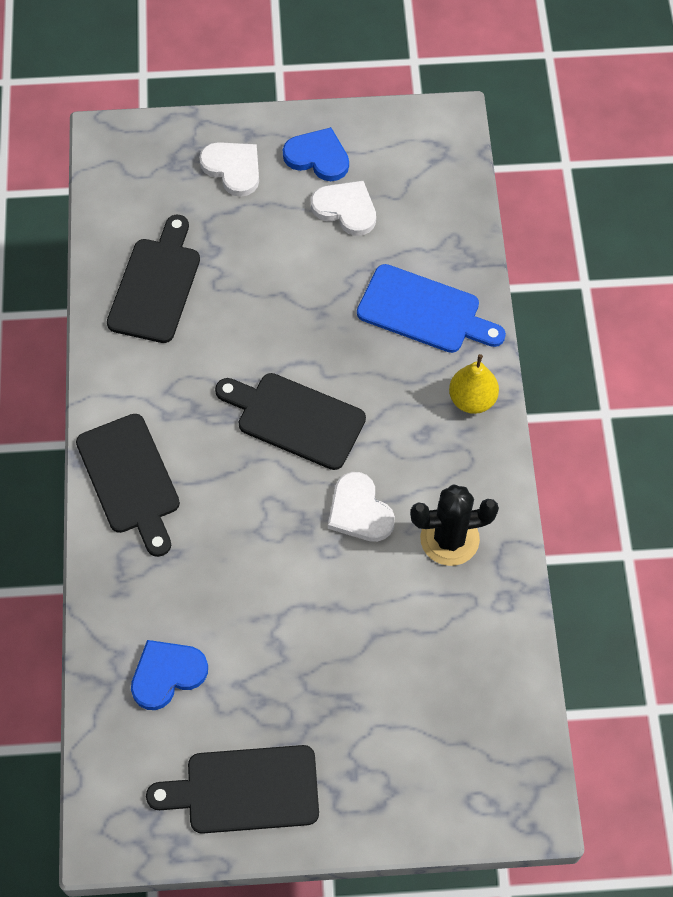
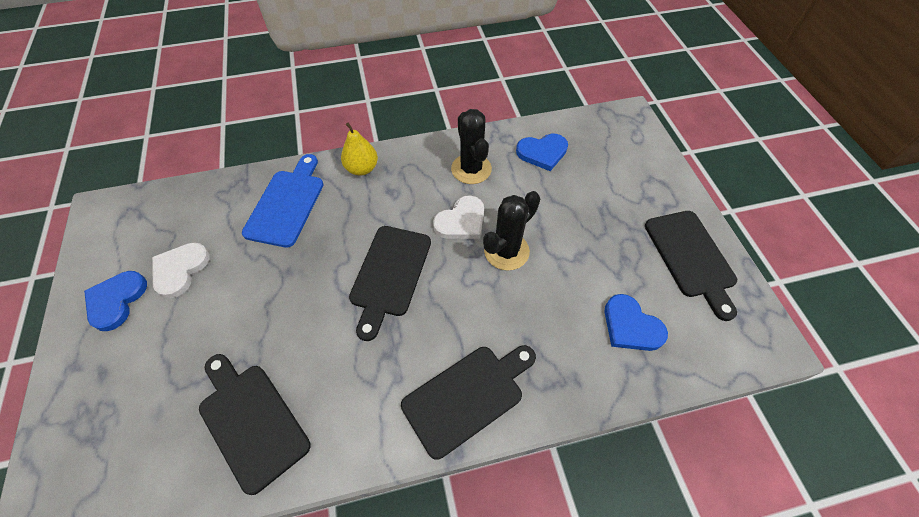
camera: 100 degrees left, 5 degrees down
black cutting board [107,215,200,343] -> black cutting board turned 45 degrees clockwise [199,354,311,495]
white heart [199,142,259,197] -> none
none -> black cactus [483,191,540,271]
none -> blue heart [516,134,568,171]

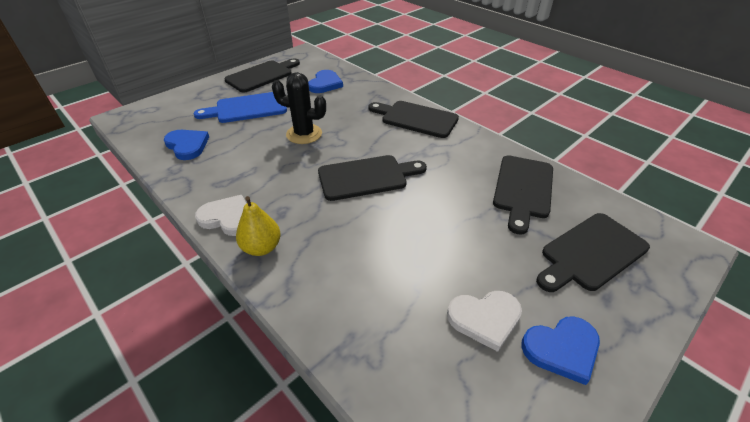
camera: 120 degrees left, 15 degrees down
blue cutting board [242,154,324,248] -> blue cutting board moved to [194,92,287,123]
white heart [433,195,484,239] -> white heart moved to [195,195,247,236]
black cactus [451,109,492,184] -> none
none -> black cutting board [536,213,650,292]

